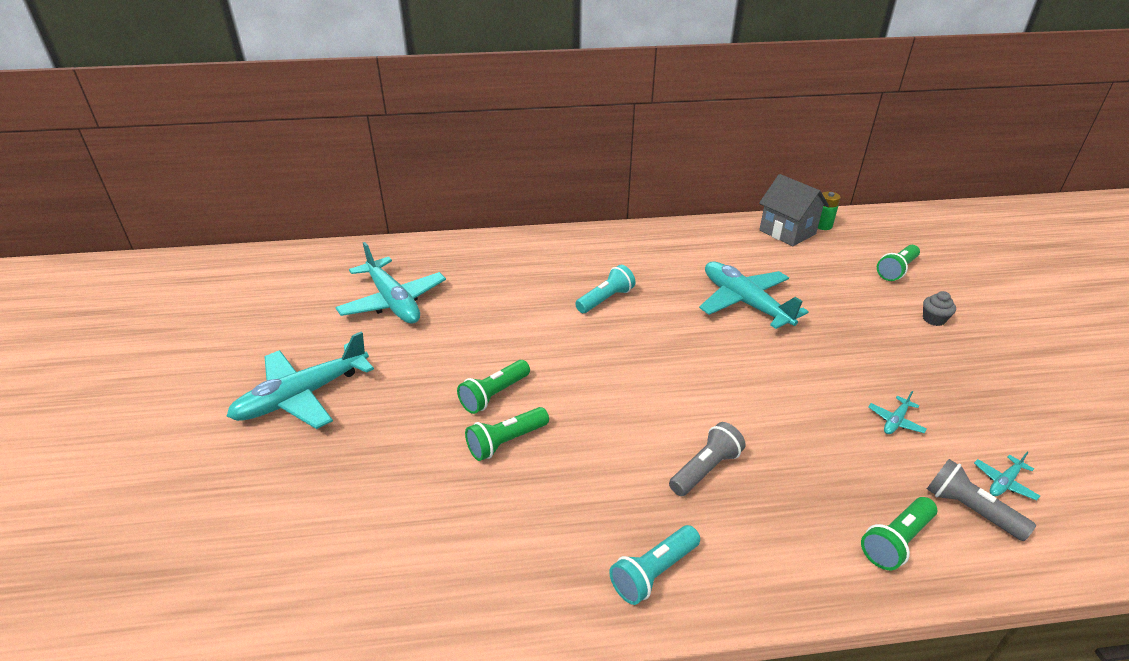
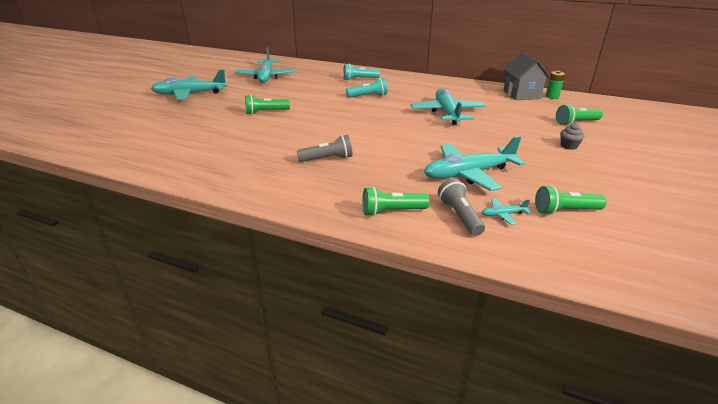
camera: 30 degrees right, 5 degrees down
green flashlight [465,407,549,461] -> green flashlight moved to [535,185,606,215]
turquoise flashlight [609,525,700,605] -> turquoise flashlight moved to [343,64,380,81]
turquoise plane [868,391,927,434] -> turquoise plane [424,136,525,191], size x2.45

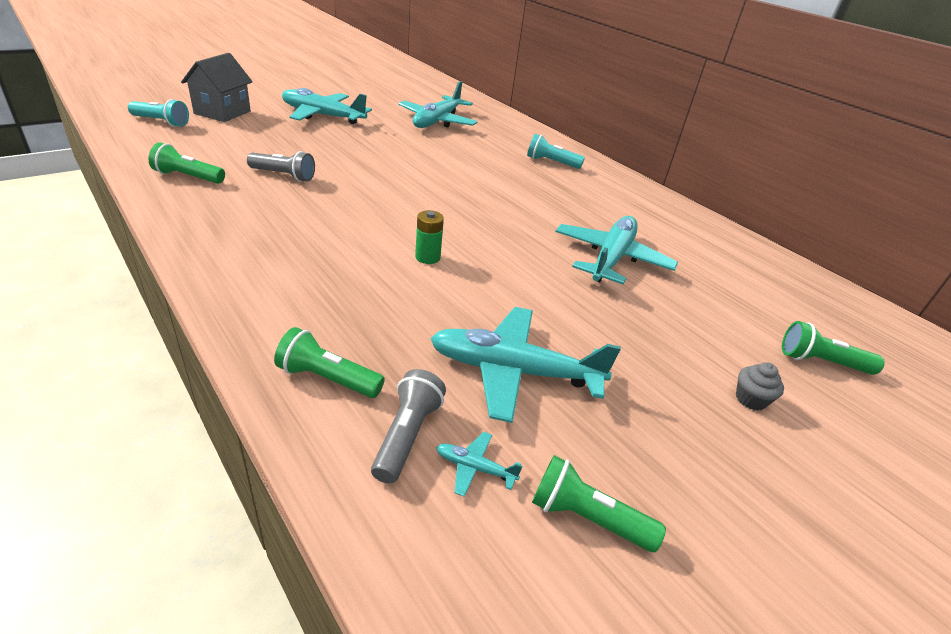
camera: 25 degrees right, 5 degrees up
green flashlight [245,95,290,115] -> green flashlight moved to [148,142,225,184]
grey flashlight [297,135,353,162] -> grey flashlight moved to [247,151,315,182]
turquoise flashlight [346,78,387,98] -> turquoise flashlight moved to [128,99,189,127]
grey house [503,52,551,100] -> grey house moved to [181,53,253,122]
green battery [546,71,565,99] -> green battery moved to [415,210,444,264]

